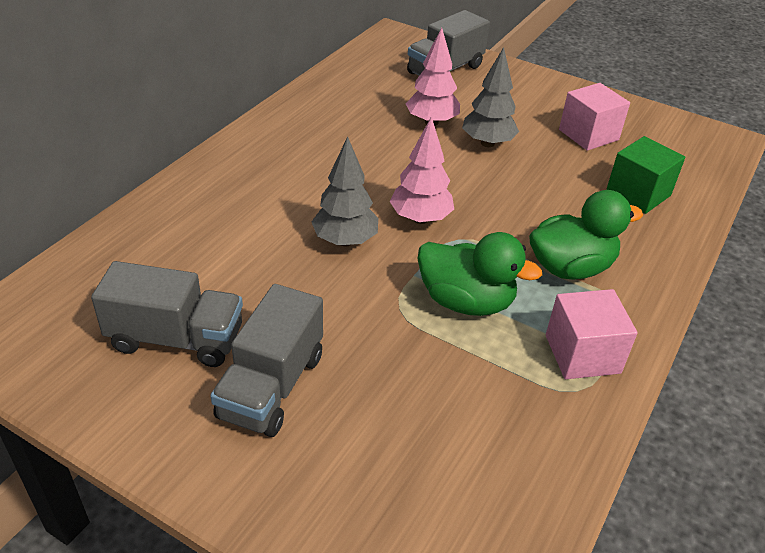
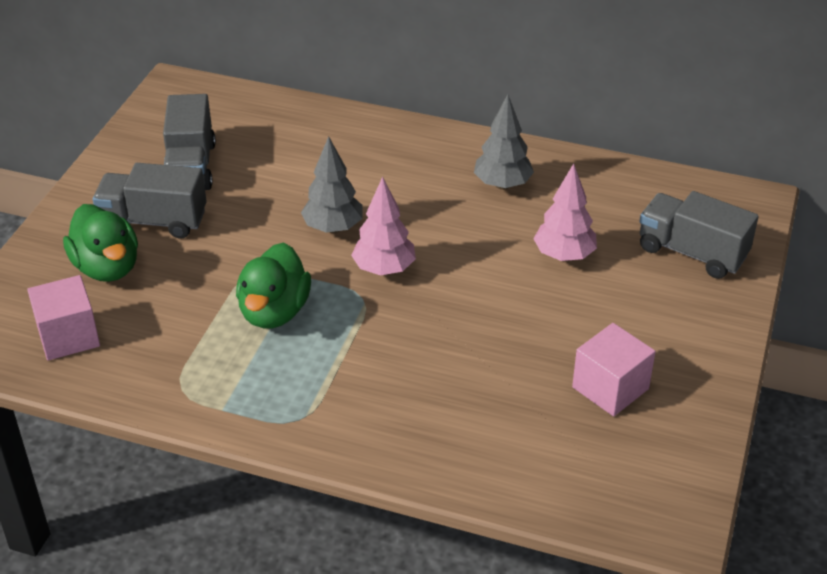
camera: 80 degrees right, 0 degrees up
grey tree [462,47,519,147] -> grey tree moved to [474,94,534,190]
green duck [529,190,643,280] -> green duck moved to [63,204,138,282]
pink cube [546,289,638,379] -> pink cube moved to [27,275,100,360]
green cube [606,136,685,214] -> none

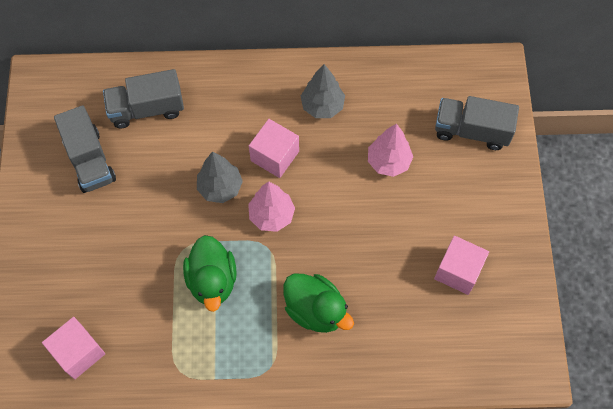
camera: 20 degrees left, 25 degrees up
green duck [63,204,138,282] -> green duck moved to [284,273,354,333]
grey truck [93,163,207,239] -> grey truck moved to [103,69,184,129]
none -> pink cube [249,119,299,178]

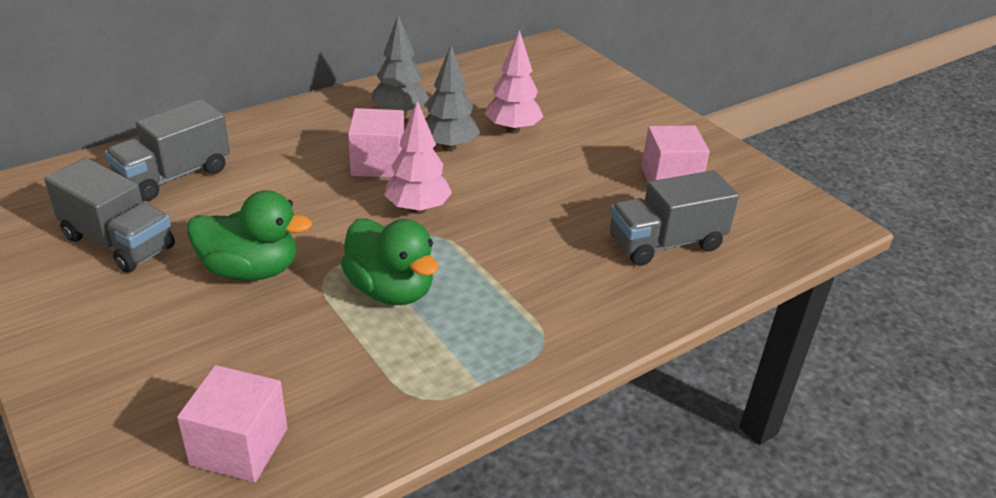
camera: 35 degrees left, 30 degrees down
grey tree [197,151,243,203] -> grey tree moved to [425,45,480,151]
green duck [284,273,354,333] -> green duck moved to [187,190,312,281]
grey truck [435,96,519,150] -> grey truck moved to [610,170,739,266]

